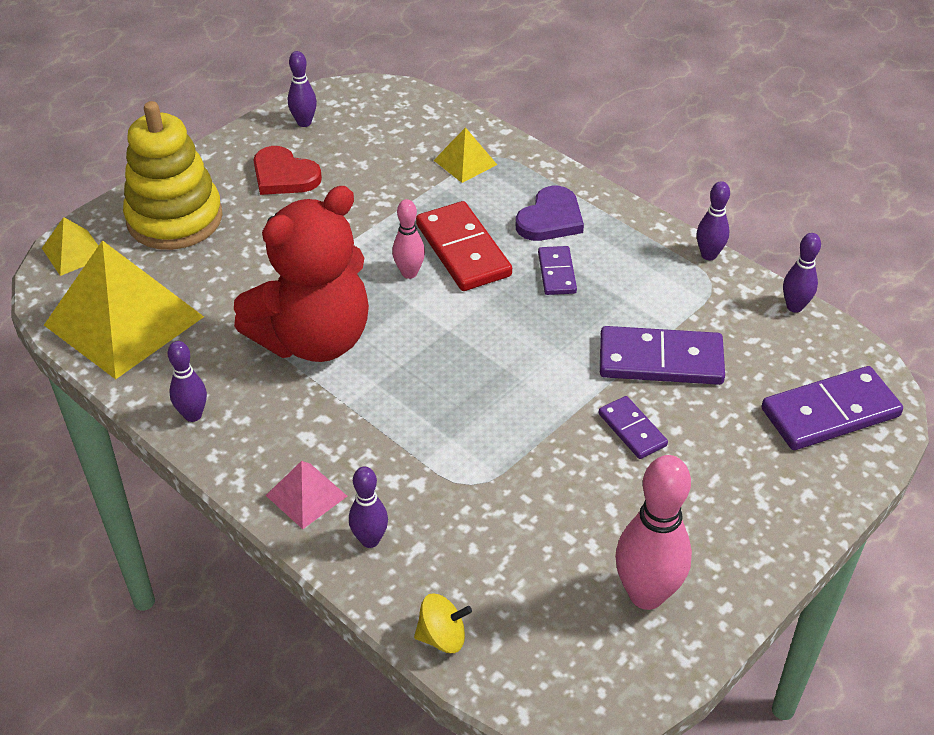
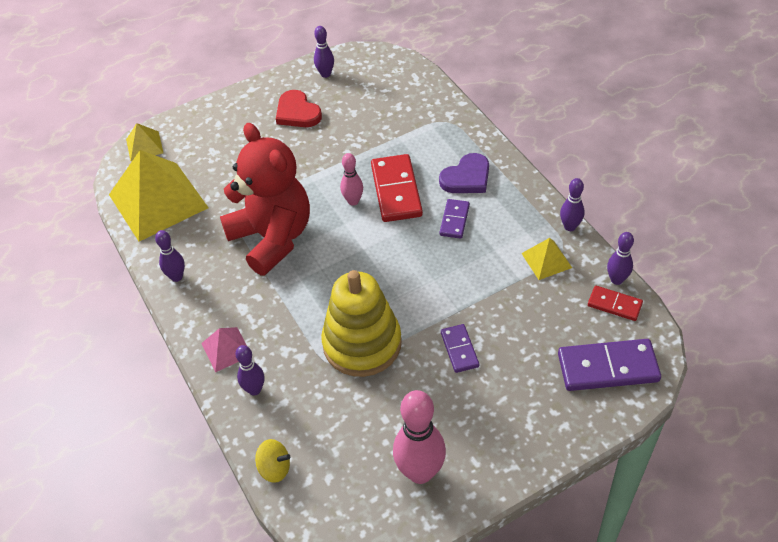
camera: 20 degrees right, 5 degrees up
yellow stacking toy [123,101,223,250] -> yellow stacking toy moved to [321,270,402,377]
red teddy bear [234,186,369,362] -> red teddy bear turned 105 degrees counterclockwise [220,123,310,275]
yellow pyramid [434,127,497,183] -> yellow pyramid moved to [521,238,572,280]
purple domino [600,326,725,385] -> none
none -> red domino [588,286,643,321]

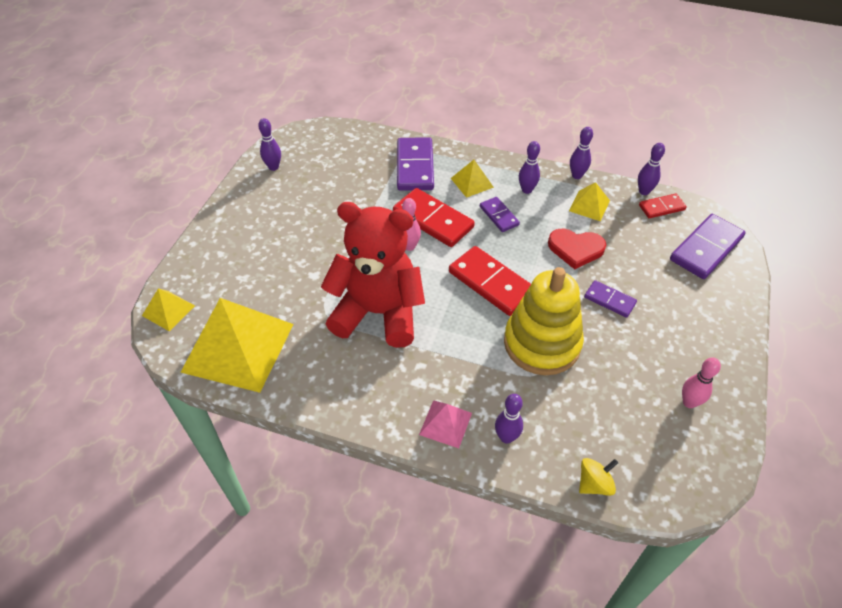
camera: 45 degrees left, 0 degrees up
purple bowling pin [155,230,185,282] -> purple bowling pin moved to [519,141,540,194]
red heart [276,90,322,127] -> red heart moved to [548,229,606,270]
pink bowling pin [393,390,446,484] -> pink bowling pin [682,358,721,408], size x0.55
purple heart [439,153,489,193] -> yellow pyramid [451,160,494,198]
none -> purple domino [397,137,434,191]
none -> red domino [449,246,531,316]

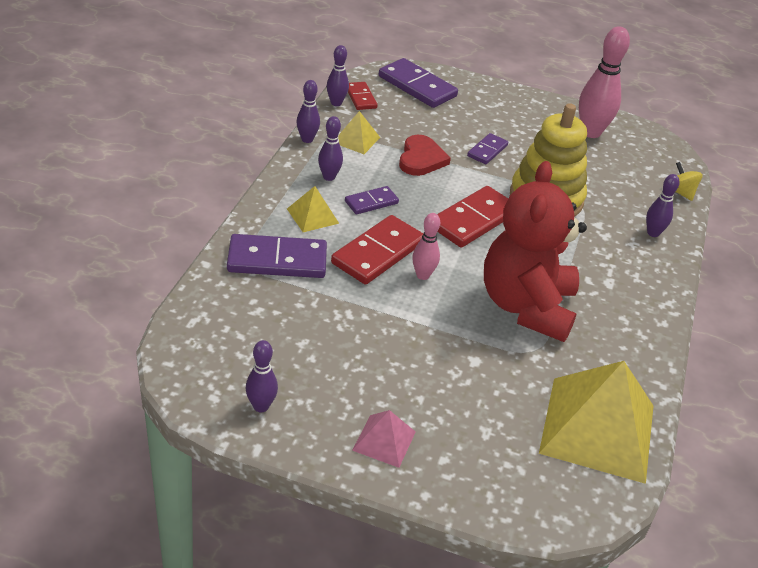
camera: 95 degrees left, 10 degrees down
yellow pyramid [142,288,195,331] -> none
pink pyramid [419,400,472,448] -> pink pyramid moved to [352,410,416,468]
pink bowling pin [682,358,721,408] -> pink bowling pin [579,26,630,138], size x1.81

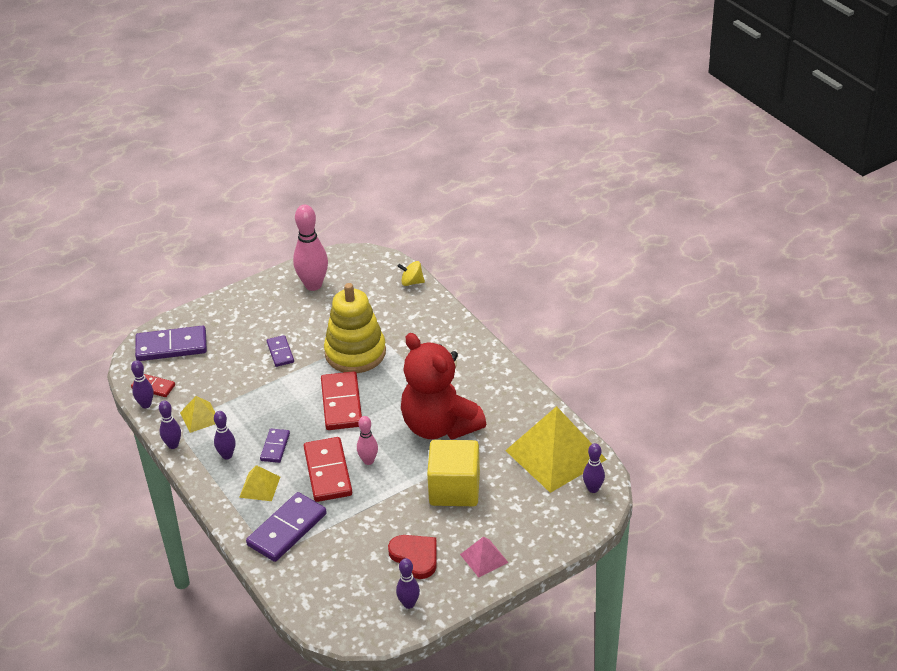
camera: 45 degrees left, 0 degrees up
red heart [399,135,451,176] -> red heart moved to [388,535,437,579]
purple bowling pin [646,174,680,237] -> purple bowling pin moved to [583,443,605,493]
none -> yellow cube [427,440,480,506]

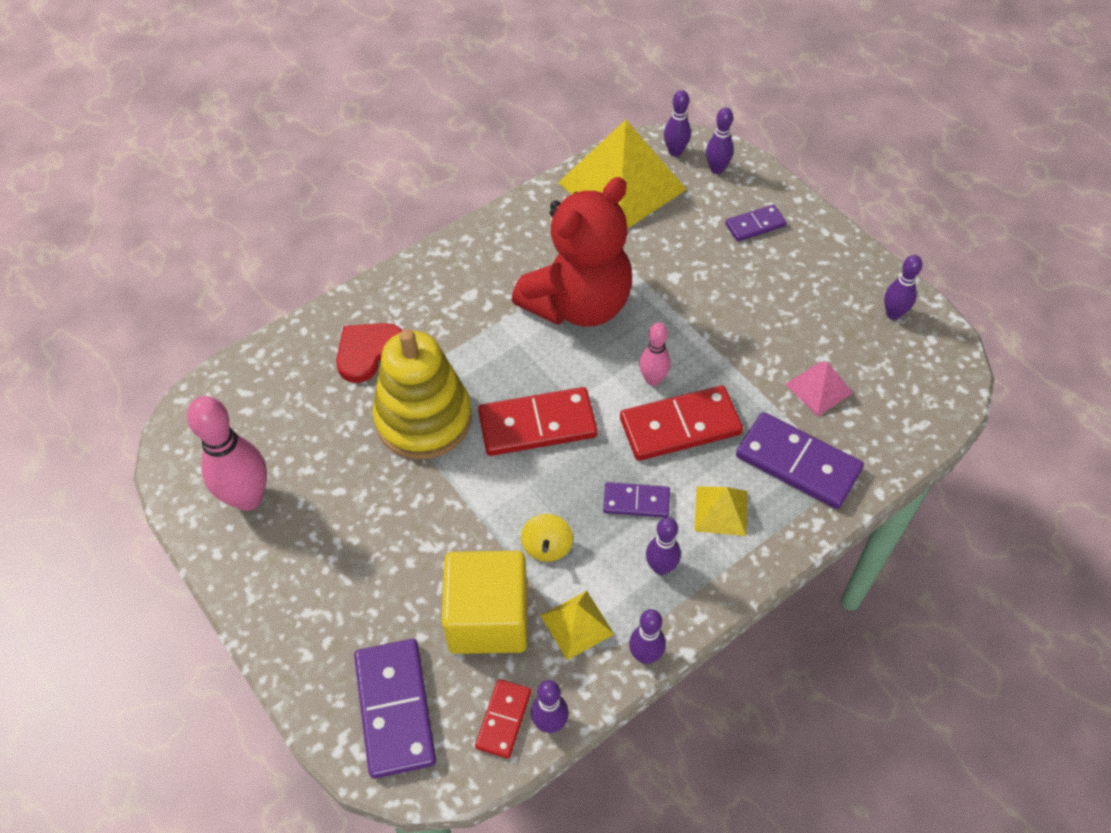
camera: 95 degrees left, 15 degrees up
purple domino [267,335,294,367] -> purple domino moved to [725,204,787,242]
red heart [388,535,437,579] -> red heart moved to [336,323,402,383]
yellow spinning top [397,261,425,286] -> yellow spinning top moved to [521,514,573,562]
yellow cube [427,440,480,506] -> yellow cube moved to [442,551,527,654]
pink pyramid [460,536,509,578] -> pink pyramid moved to [785,362,853,417]
none -> purple bowling pin [706,107,734,174]

